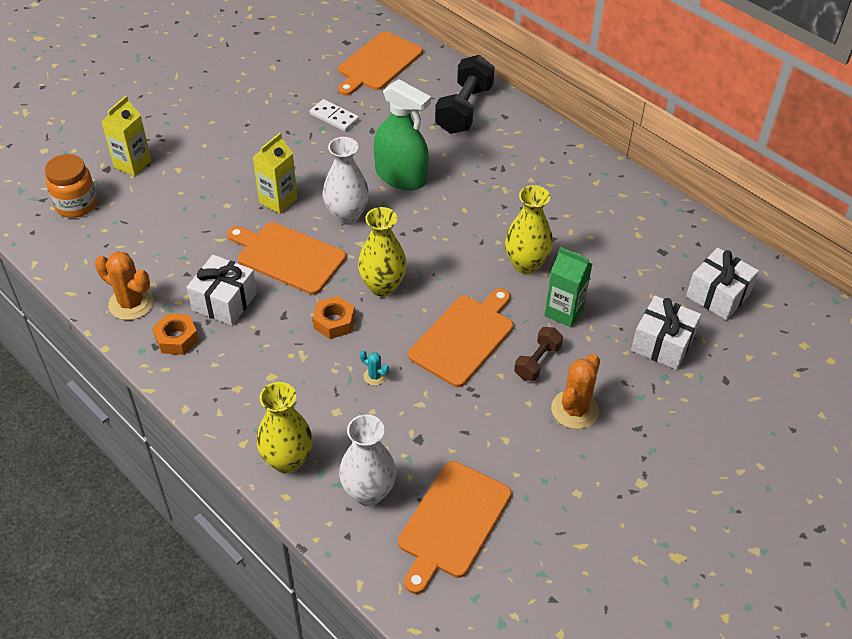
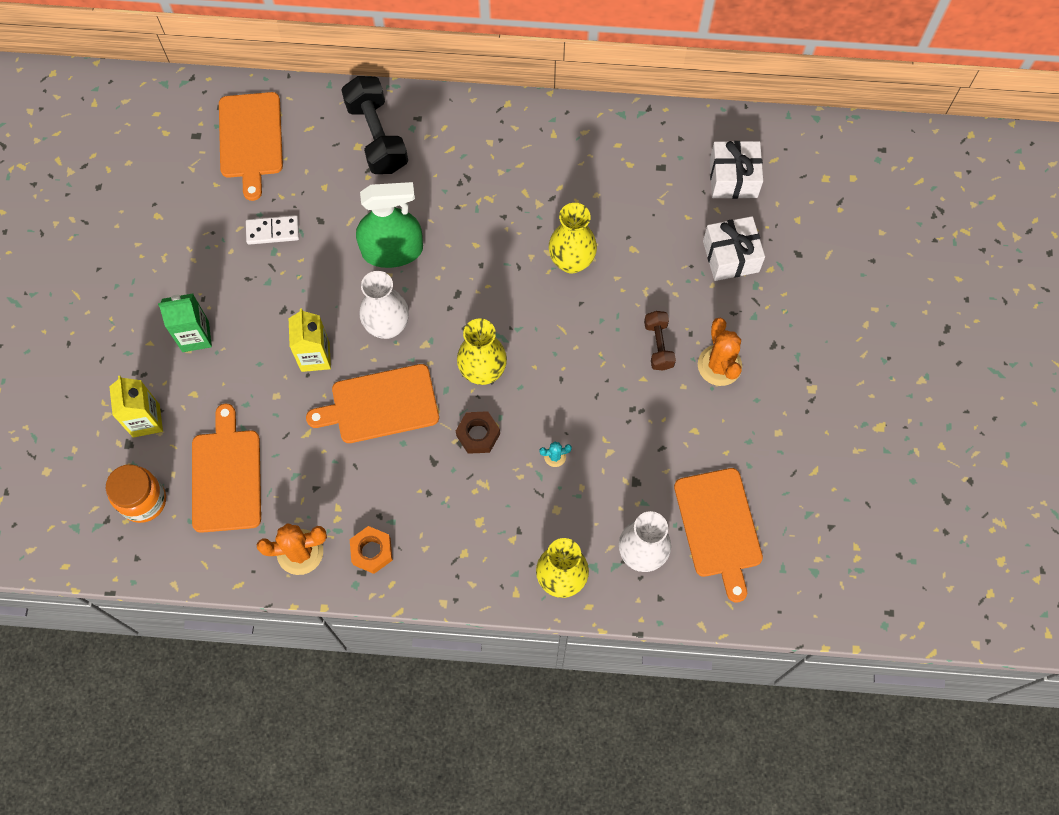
camera: 40 degrees left, 20 degrees up
white gift [187,255,257,326] -> none
orange nut [313,296,355,339] -> brown nut [456,411,500,454]
orange cutting board [408,288,513,387] -> orange cutting board moved to [192,404,261,533]
green carton [544,247,592,327] -> green carton moved to [158,293,212,352]

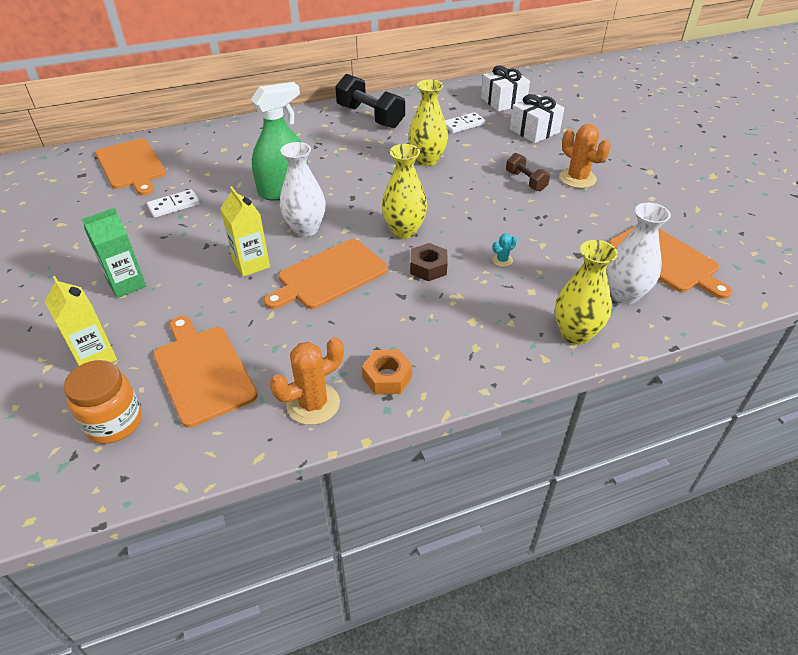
camera: 25 degrees left, 25 degrees down
black dumbbell [341,76,408,174] -> black dumbbell moved to [335,74,405,128]
none -> white domino [445,112,486,133]

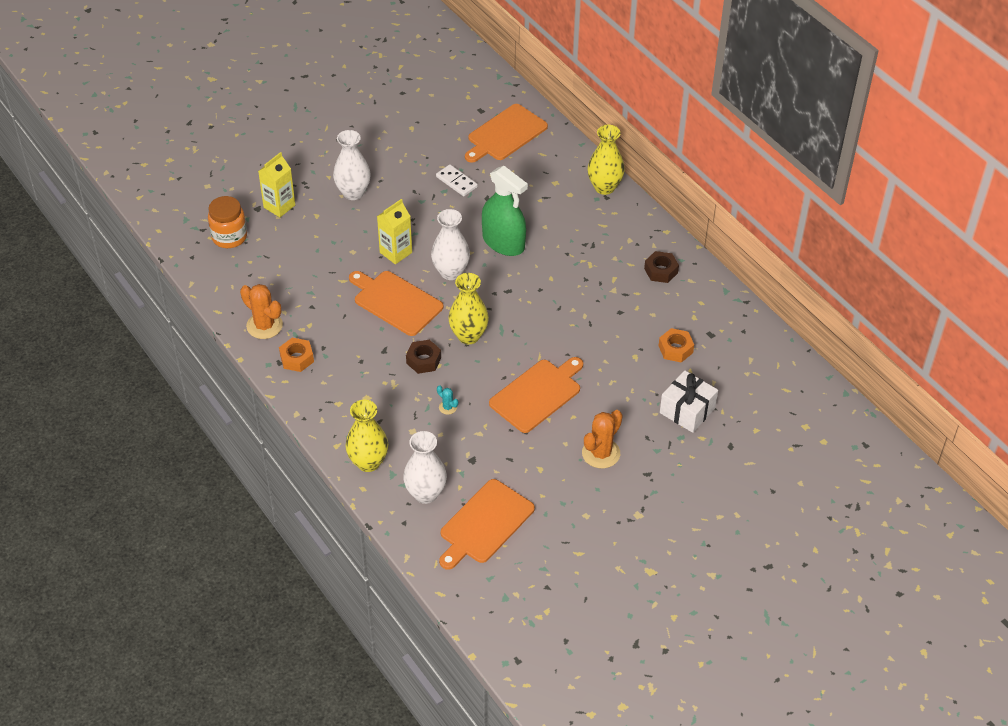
camera: 75 degrees right, 5 degrees up
green carton [82,208,146,298] -> white vase [333,130,371,200]
orange cutting board [153,316,258,428] -> orange cutting board moved to [489,357,583,433]
black dumbbell [335,74,405,128] -> brown nut [644,251,679,283]
yellow vase [408,79,448,166] -> yellow vase moved to [588,125,625,195]
white domino [445,112,486,133] -> orange nut [659,328,694,363]
white gift [481,65,530,112] -> none
brown dumbbell [506,153,550,191] -> none

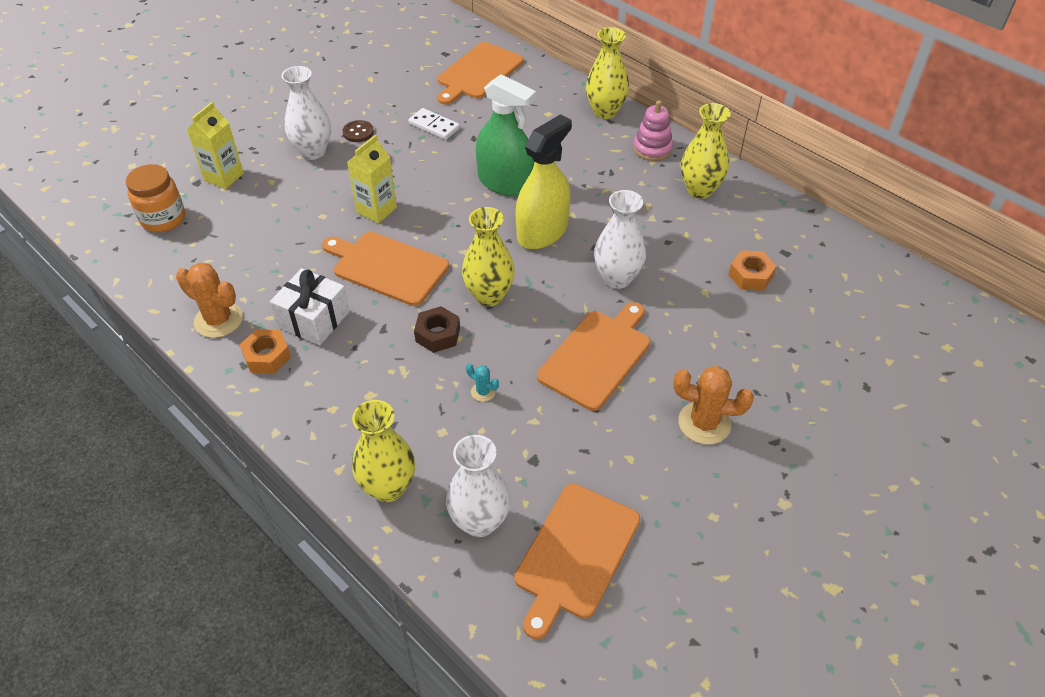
camera: 10 degrees left, 0 degrees up
white vase [431,209,470,280] -> white vase moved to [594,190,646,289]
orange cactus [582,410,623,468] -> orange cactus turned 75 degrees clockwise [673,366,754,445]
brown nut [644,251,679,283] -> yellow vase [681,103,731,199]
white gift [660,370,718,433] -> white gift moved to [270,268,350,345]
none -> brown button [342,120,374,142]
none -> yellow spray bottle [515,114,572,249]
none -> pink stacking toy [633,100,673,161]

